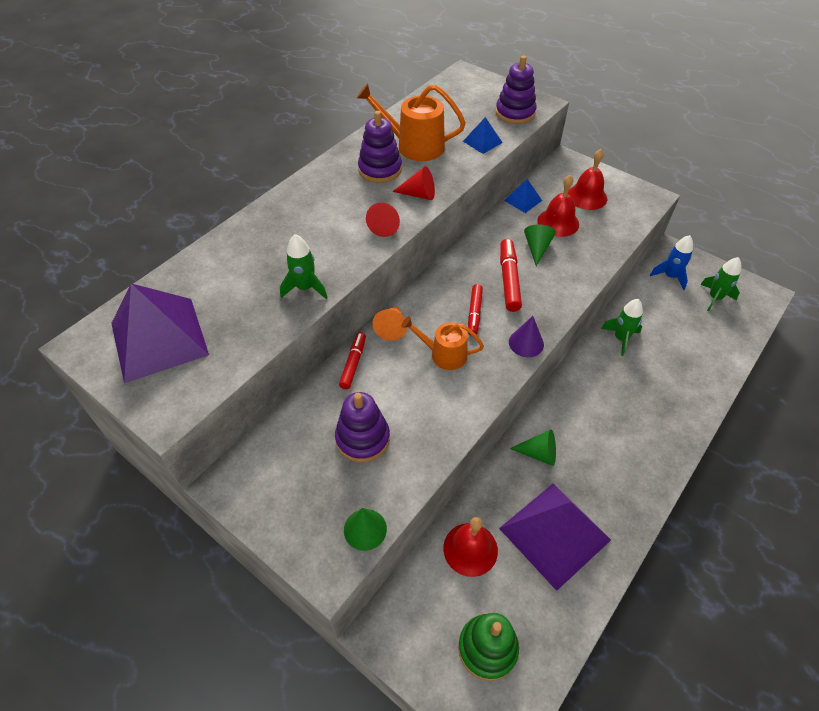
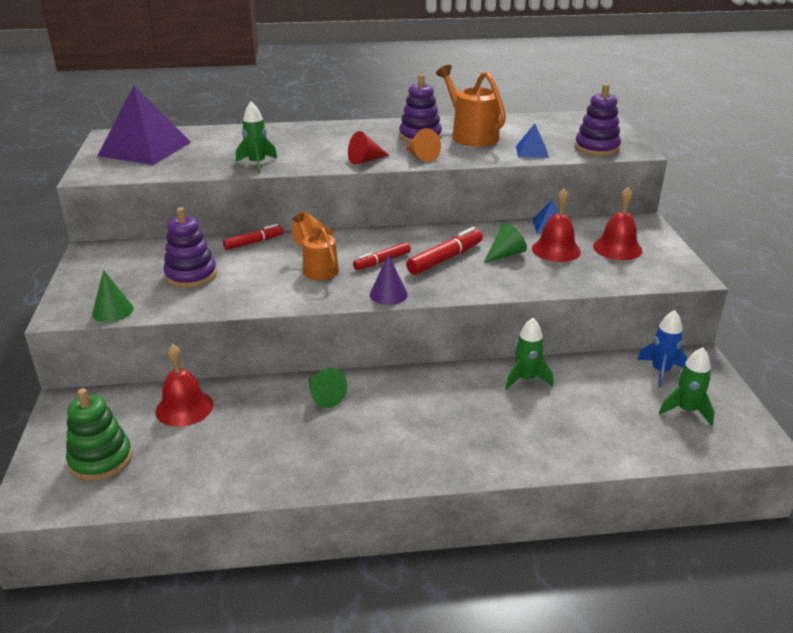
camera: 45 degrees right, 20 degrees down
red cone [392,166,435,200] -> orange cone [406,128,441,162]
purple pyramid [499,483,611,591] -> none

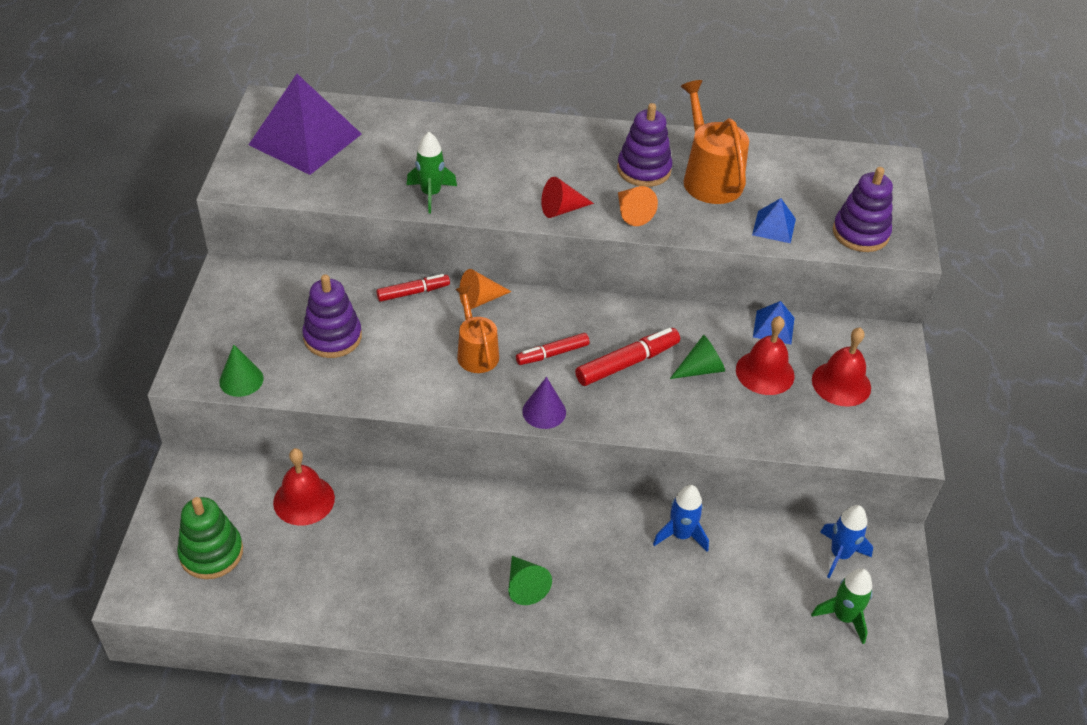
camera: 10 degrees right, 15 degrees up
green cone [309,368,347,408] -> green cone moved to [508,556,552,605]
green rocket [505,318,553,390] -> blue rocket [653,485,709,552]

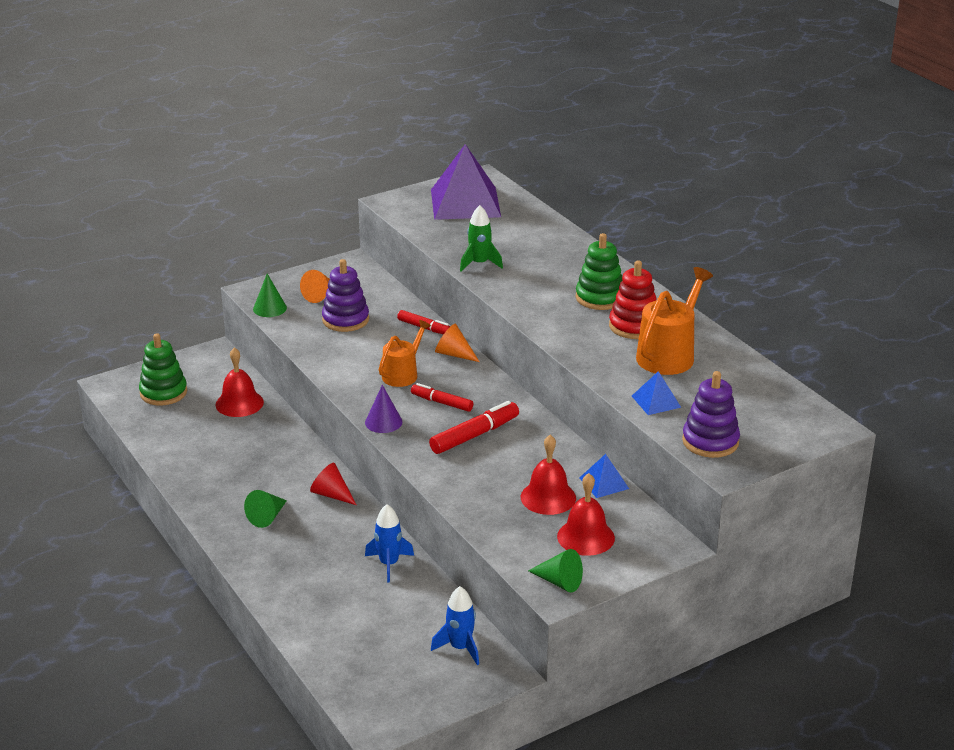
camera: 55 degrees right, 15 degrees down
red cone [541,177,594,218] -> red cone moved to [310,463,356,505]
red marker [575,328,680,386] -> red marker turned 60 degrees counterclockwise [429,401,519,454]
purple stacking toy [617,103,672,187] -> red stacking toy [609,261,656,339]
orange cone [618,186,658,226] -> orange cone moved to [300,270,330,303]
green cone [670,335,725,379] -> green cone moved to [528,549,583,593]
green rocket [811,568,872,644] -> none
none -> green stacking toy [576,233,623,310]

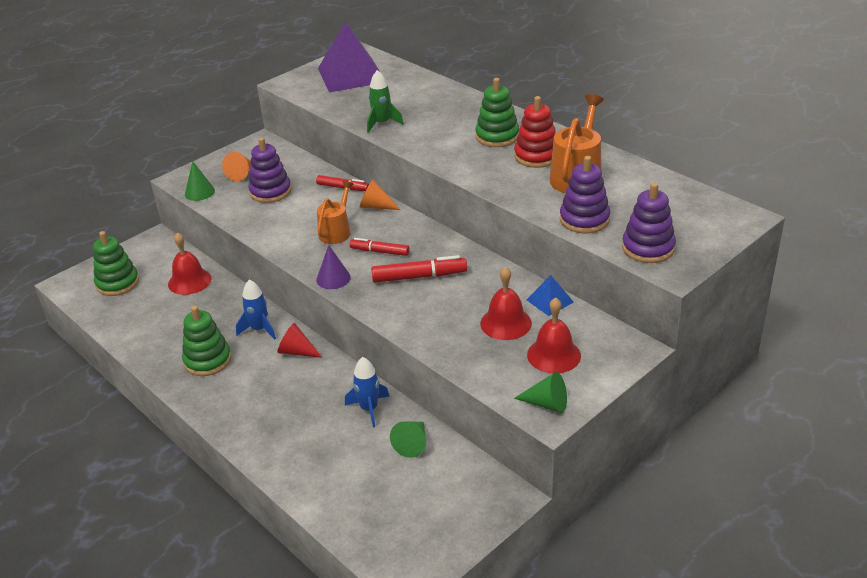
camera: 10 degrees left, 5 degrees up
green cone [244,490,287,528] -> green cone moved to [390,421,426,458]
red marker [429,401,519,454] -> red marker turned 45 degrees clockwise [371,255,467,283]
blue rocket [431,586,479,665] -> blue rocket moved to [236,279,276,340]
blue pyramid [632,371,681,415] -> purple stacking toy [560,156,610,233]
none -> green stacking toy [182,306,231,376]

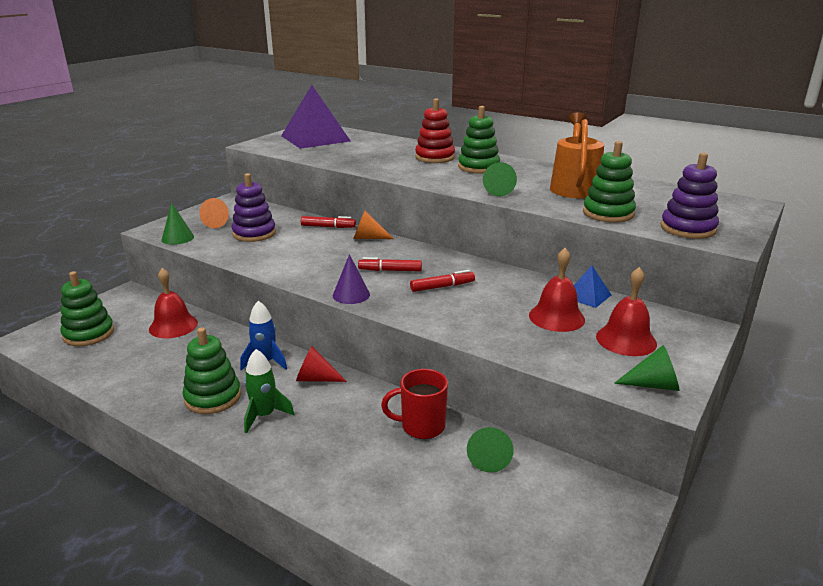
camera: 15 degrees left, 10 degrees down
orange watering can [317,181,354,244] -> none
blue rocket [345,357,390,427] -> red mug [381,369,448,439]
green rocket [367,70,404,133] -> green rocket moved to [244,349,294,433]
red marker [371,255,467,283] -> red marker [410,270,475,292], size x0.66
red stacking toy [514,96,556,168] -> red stacking toy moved to [415,98,455,163]
purple stacking toy [560,156,610,233] -> green stacking toy [583,141,636,223]
none -> green cone [483,162,517,197]

